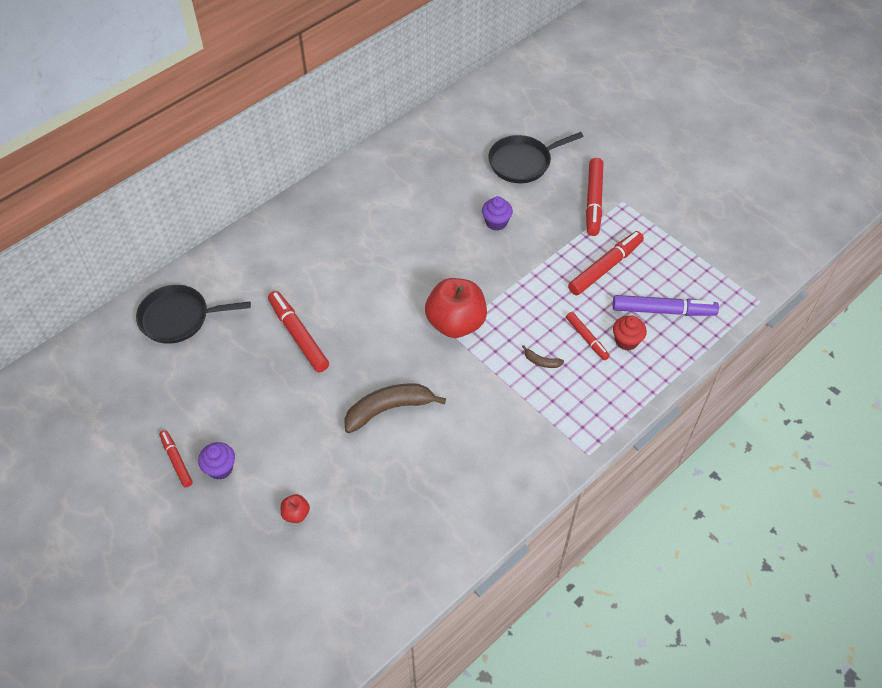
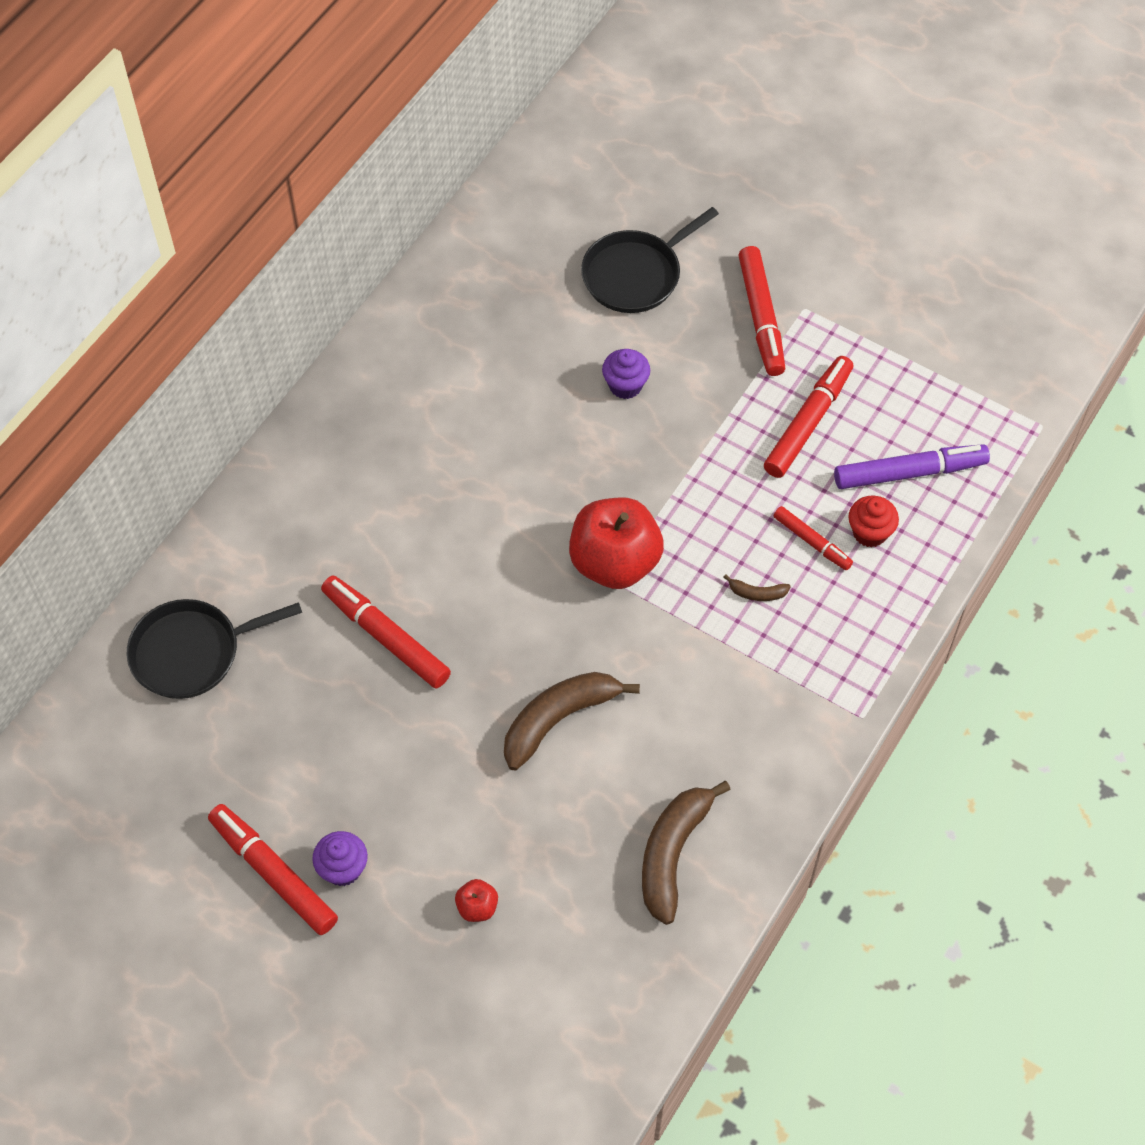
camera: 15 degrees left, 5 degrees up
red marker [159,430,193,488] -> red marker [208,804,338,935], size x1.69
none -> brown banana [642,781,731,925]

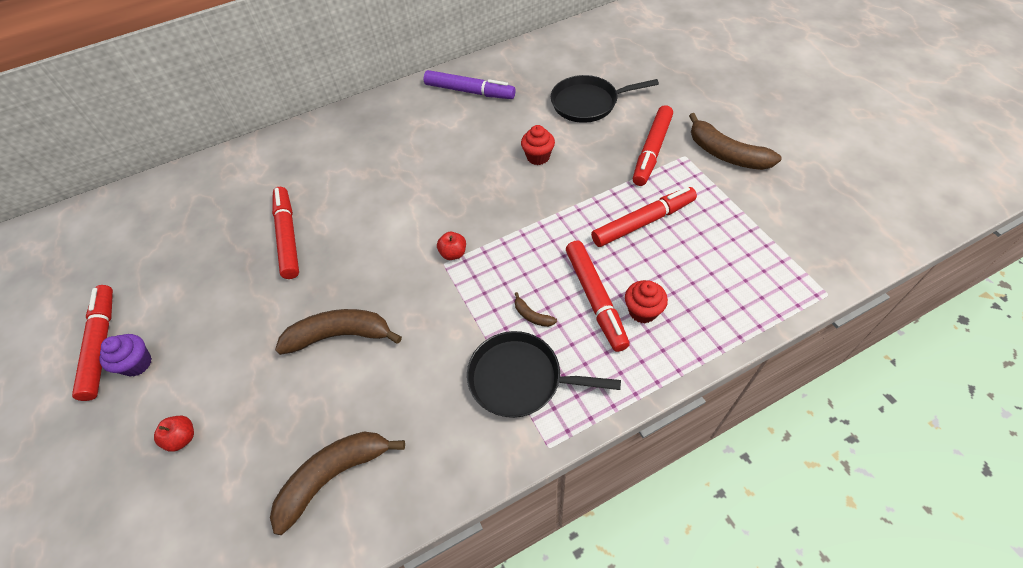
camera: 35 degrees right, 5 degrees down
black pan [127,599,302,699] -> black pan moved to [467,331,621,418]
red apple [569,497,664,589] -> red apple [437,232,466,260], size x0.42
purple cupcake [602,349,650,399] -> red cupcake [521,125,555,165]
red marker [773,506,853,570] -> red marker [566,241,630,352], size x1.69
purple marker [834,444,990,489] -> purple marker moved to [424,70,516,99]
none -> brown banana [689,113,781,170]

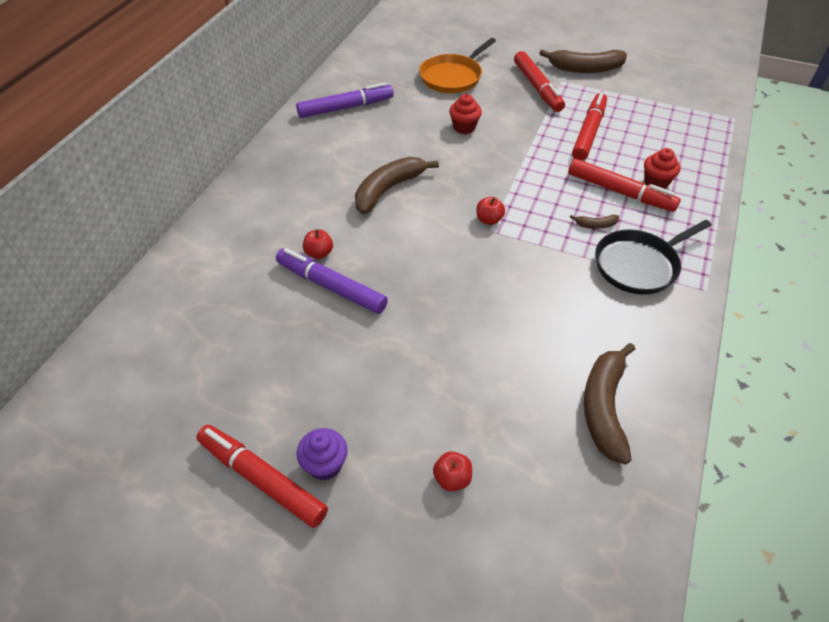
camera: 45 degrees left, 5 degrees down
red marker [272,187,299,279] -> purple marker [276,248,388,314]
brown banana [275,309,402,355] -> brown banana moved to [355,157,439,214]
black pan [551,75,659,123] -> orange pan [419,38,496,93]
none -> red apple [303,229,333,259]

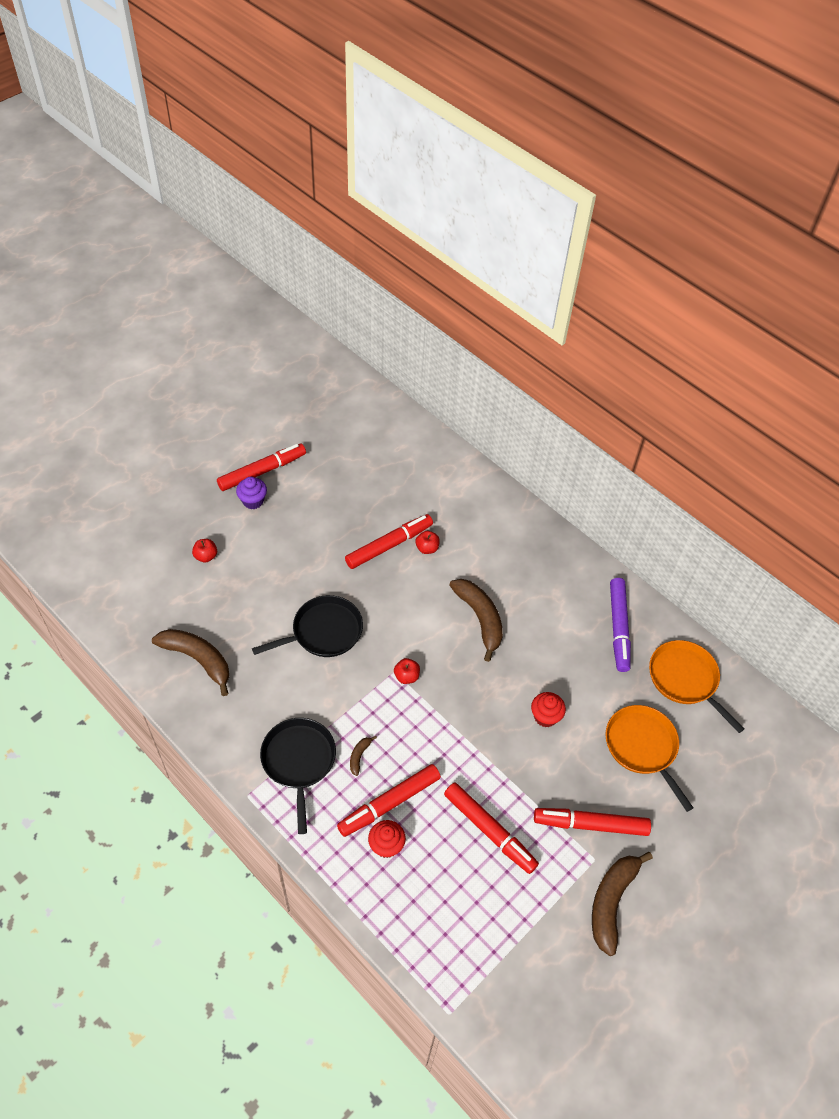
camera: 110 degrees right, 5 degrees up
purple marker [276,248,388,314] -> red marker [345,514,433,569]
none -> black pan [252,595,363,657]
none -> orange pan [649,640,745,733]

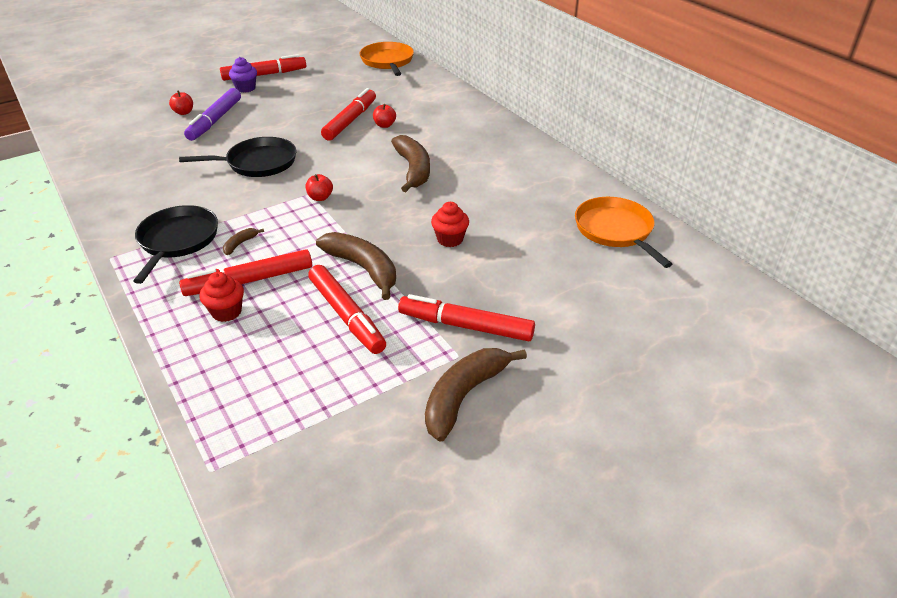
camera: 15 degrees right, 15 degrees down
brown banana [152,629,229,696] -> brown banana moved to [316,232,396,300]
red marker [345,514,433,569] -> red marker turned 45 degrees counterclockwise [321,88,376,140]
orange pan [605,705,693,812] -> orange pan moved to [359,42,414,76]
purple marker [610,578,631,672] -> purple marker moved to [184,88,241,141]

